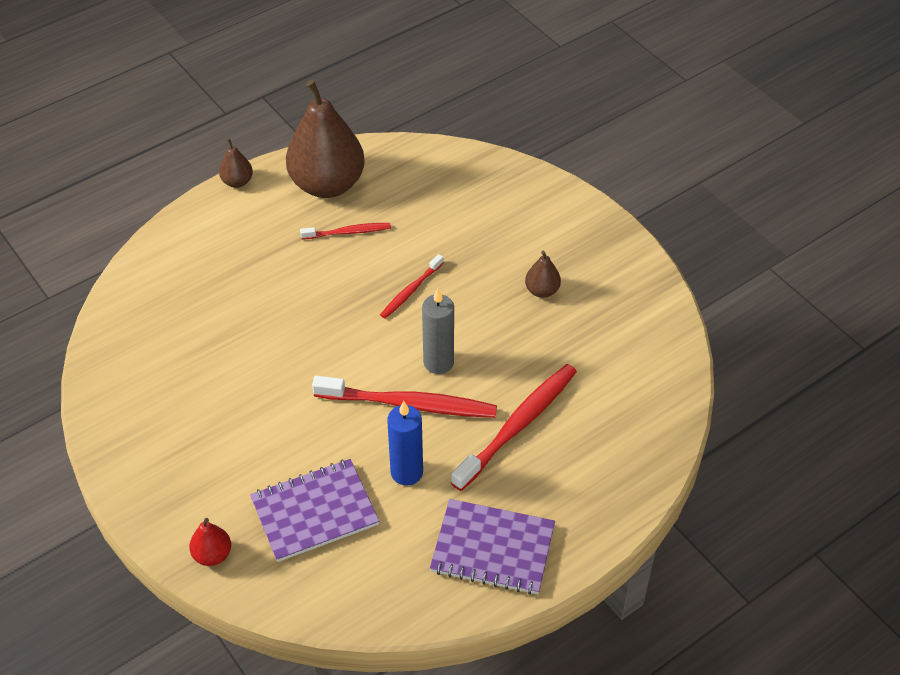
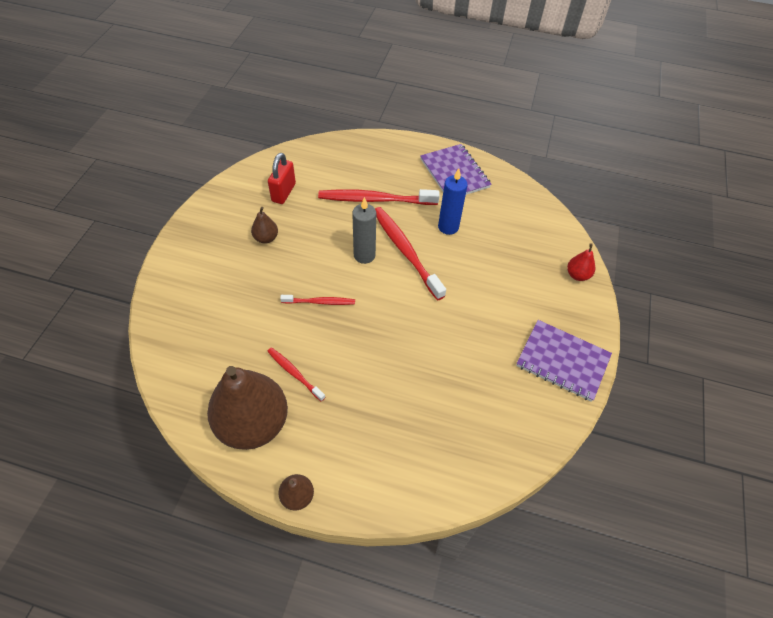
camera: 130 degrees left, 5 degrees up
purple notebook [250,459,379,562] -> purple notebook moved to [516,320,612,402]
none -> red padlock [268,153,296,204]

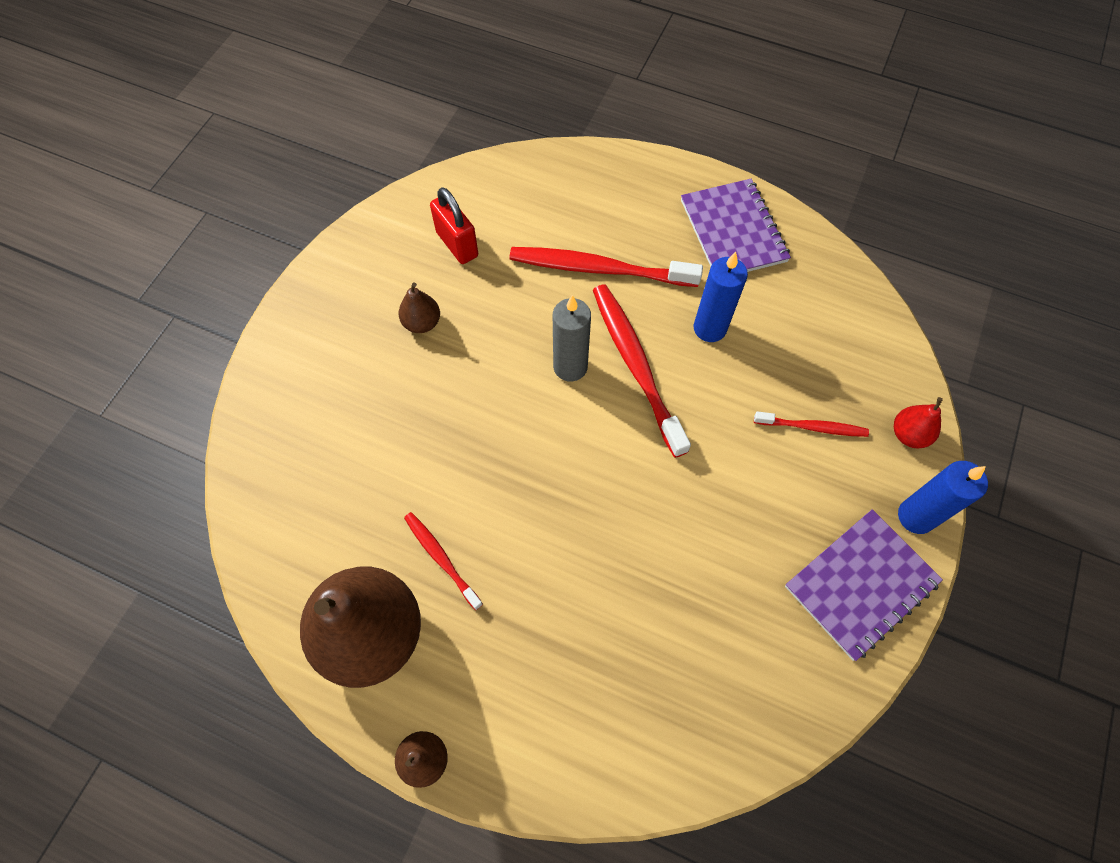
camera: 10 degrees right, 10 degrees up
red padlock [268,153,296,204] -> red padlock turned 60 degrees counterclockwise [430,187,478,264]
red toothbrush [280,295,355,305] -> red toothbrush moved to [754,411,869,437]
purple notebook [516,320,612,402] -> purple notebook turned 75 degrees counterclockwise [785,509,943,661]
none -> blue candle [898,461,988,534]

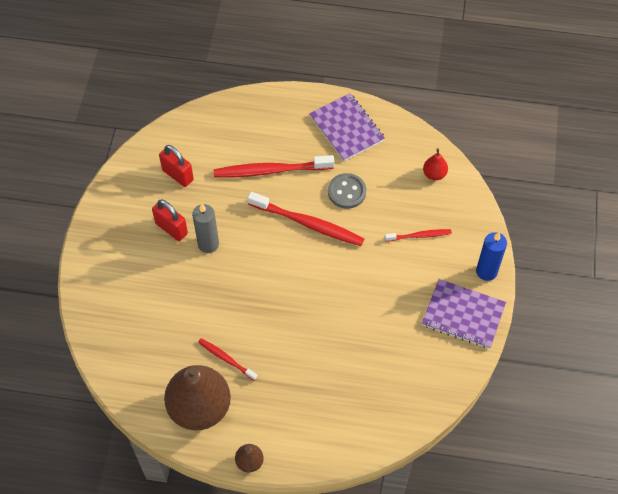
camera: 15 degrees left, 5 degrees down
brown pear [399,282,440,333] -> red padlock [152,199,188,241]
grey candle [553,295,591,382] -> grey candle moved to [192,204,219,253]
red toothbrush [593,284,691,458] -> red toothbrush turned 150 degrees clockwise [248,192,365,246]
blue candle [694,252,748,342] -> grey button [328,173,367,209]
purple notebook [785,509,943,661] -> purple notebook turned 75 degrees clockwise [422,279,506,349]
red pear [894,397,943,448] -> red pear moved to [423,148,448,180]

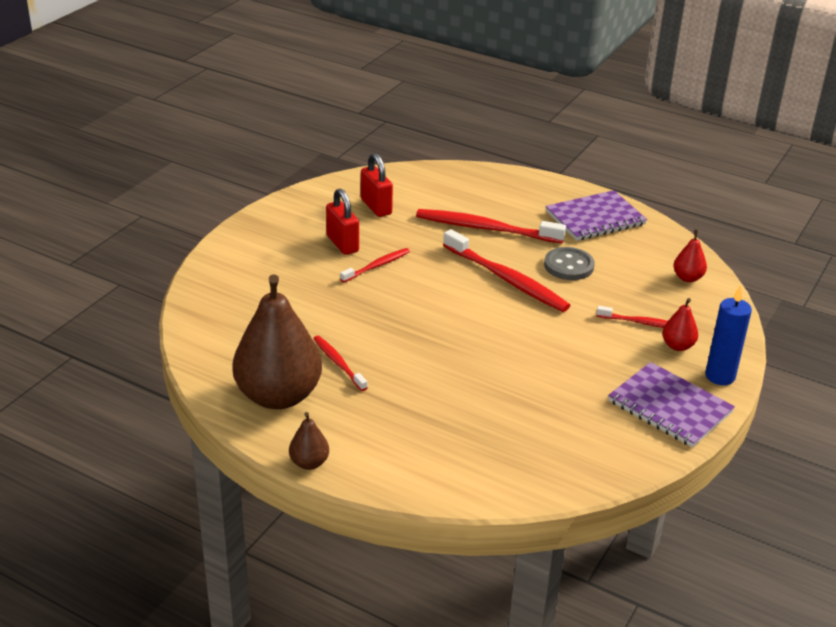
camera: 20 degrees right, 25 degrees down
grey candle [192,204,219,253] -> red toothbrush [340,248,410,283]
purple notebook [309,93,385,161] -> purple notebook turned 75 degrees clockwise [545,190,647,241]
none -> red pear [662,298,698,351]

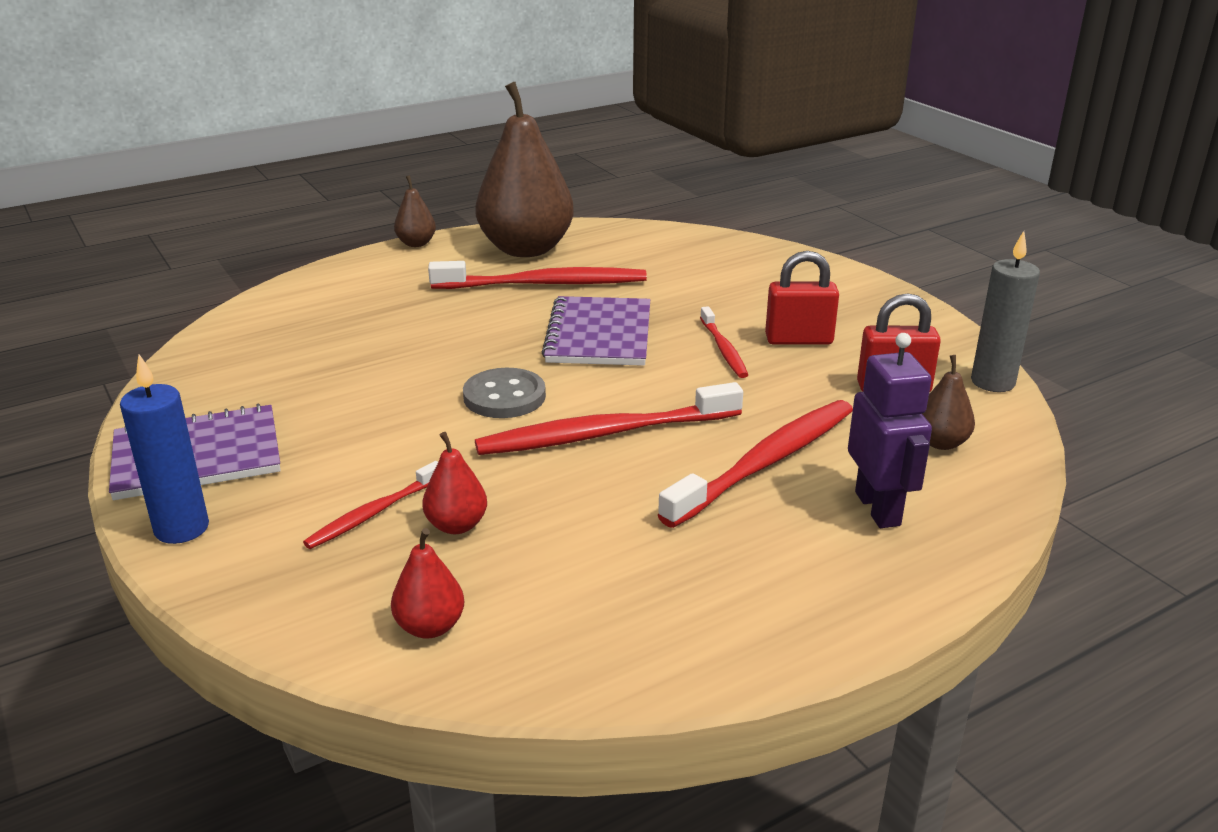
camera: 120 degrees right, 5 degrees down
red toothbrush [313,336,368,391] -> red toothbrush [428,261,647,289], size x1.85
grey button [544,247,595,280] -> grey button moved to [463,368,546,418]
purple notebook [545,190,647,241] -> purple notebook moved to [542,296,650,366]
red pear [662,298,698,351] -> red pear moved to [422,432,487,534]
none -> purple robot [848,333,932,528]
none -> brown pear [922,355,975,450]
none -> grey candle [971,231,1040,392]

